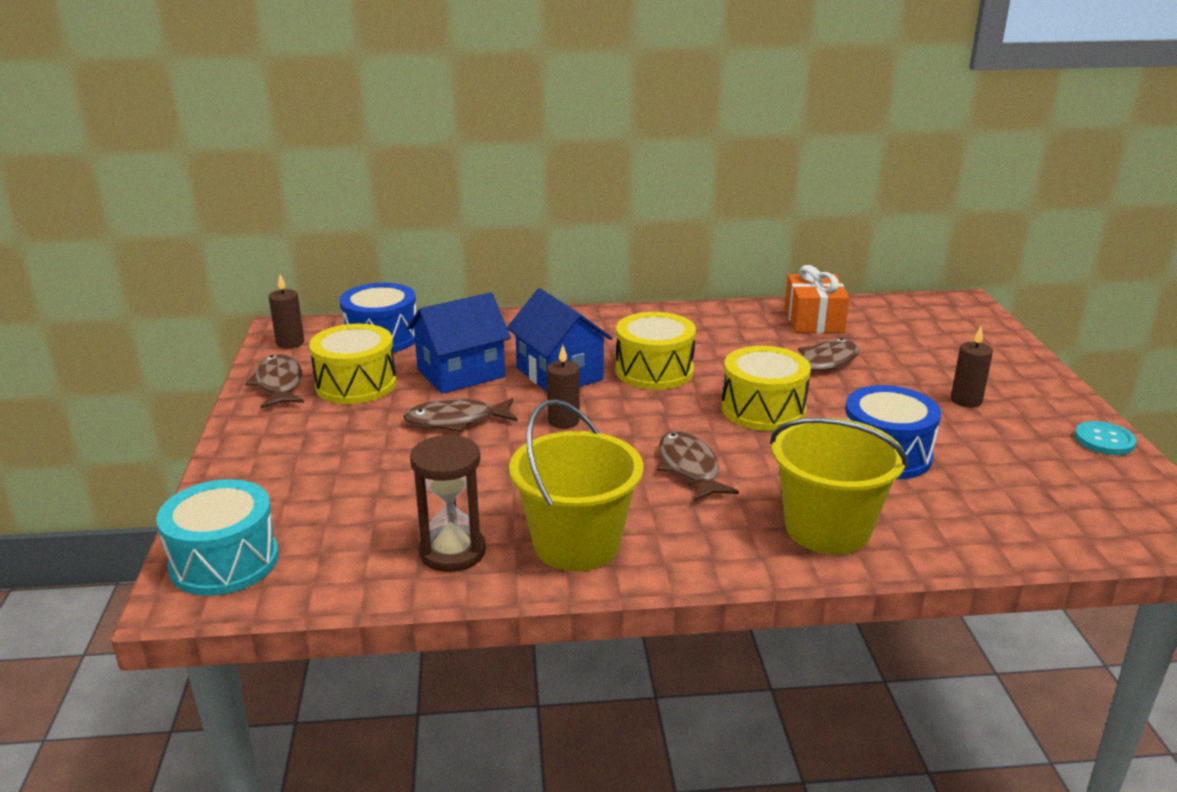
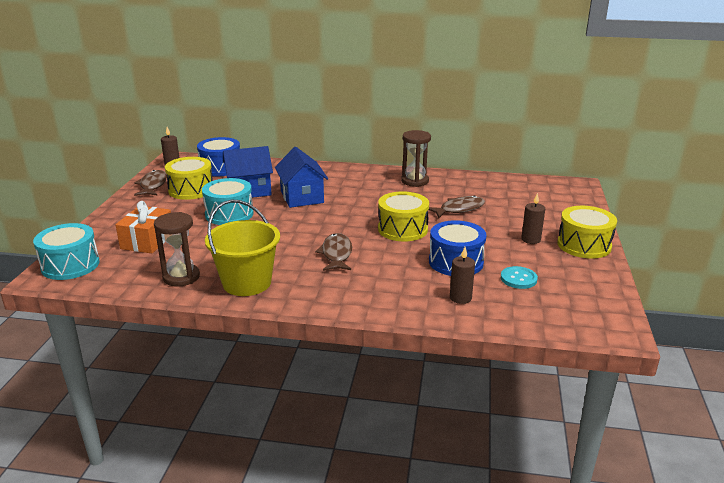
camera: 15 degrees right, 0 degrees up
brown fish [403,398,517,432] -> turquoise drum [202,178,254,225]
brown candle [547,345,580,429] -> brown candle moved to [450,247,475,304]
yellow drum [616,312,696,390] -> yellow drum moved to [557,206,617,259]
yellow bucket [770,418,908,555] -> none
orange gift [785,265,849,333] -> orange gift moved to [115,201,171,253]
turquoise button [1074,421,1136,455] -> turquoise button moved to [501,266,538,289]
none -> brown hourglass [401,130,431,187]

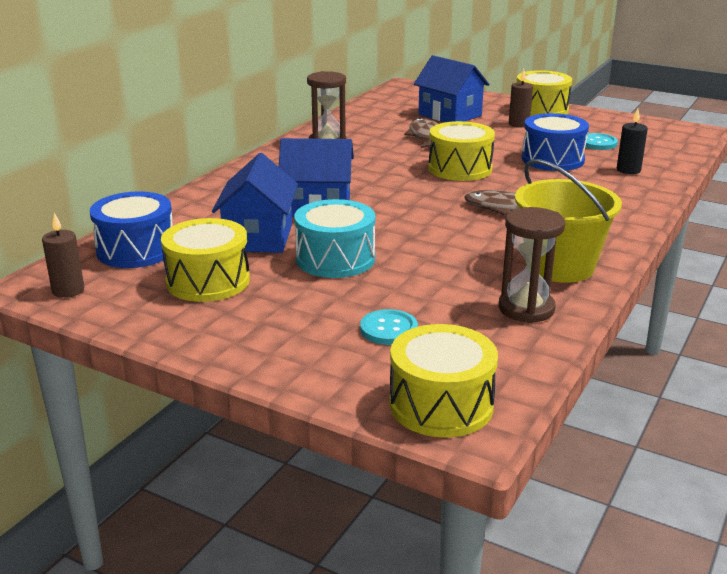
camera: 70 degrees left, 0 degrees up
turquoise drum [33,223,100,280] -> yellow drum [389,324,498,438]
orange gift [115,201,171,253] -> turquoise button [360,309,418,345]
brown fish [134,170,167,196] -> none
brown candle [450,247,475,304] -> black candle [617,109,648,174]
none -> blue house [414,55,489,122]

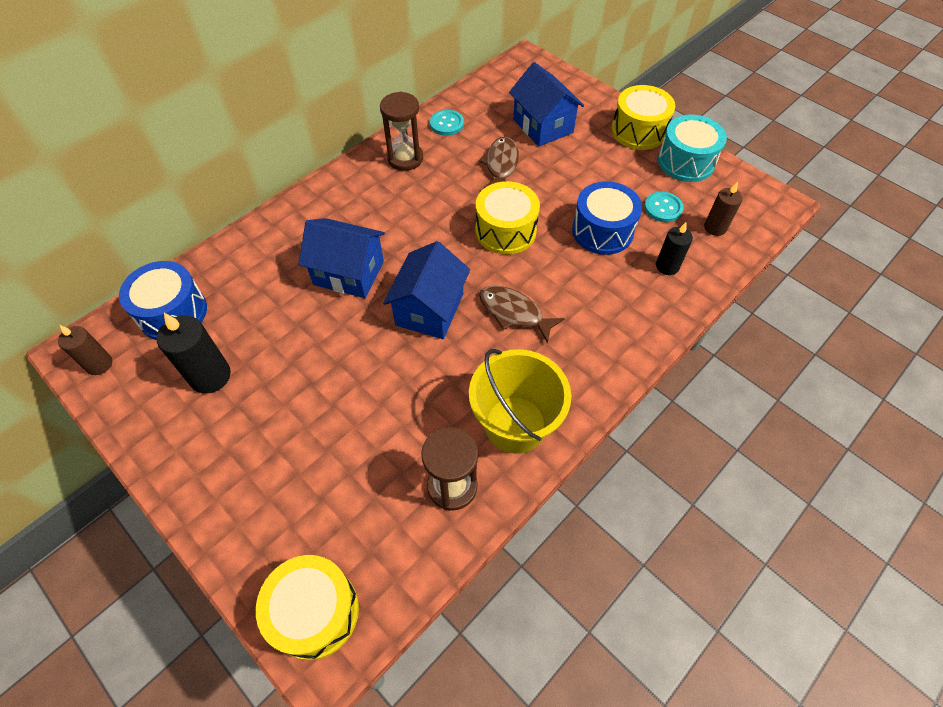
camera: 15 degrees right, 30 degrees up
yellow drum [161,218,250,302] -> black candle [157,313,231,393]
blue house [212,153,298,253] -> blue house moved to [383,241,470,339]
turquoise drum [294,199,375,278] -> turquoise drum moved to [658,115,727,182]
turquoise button [360,309,418,345] -> turquoise button moved to [430,110,464,136]
brown candle [509,69,533,127] -> brown candle moved to [704,182,743,236]

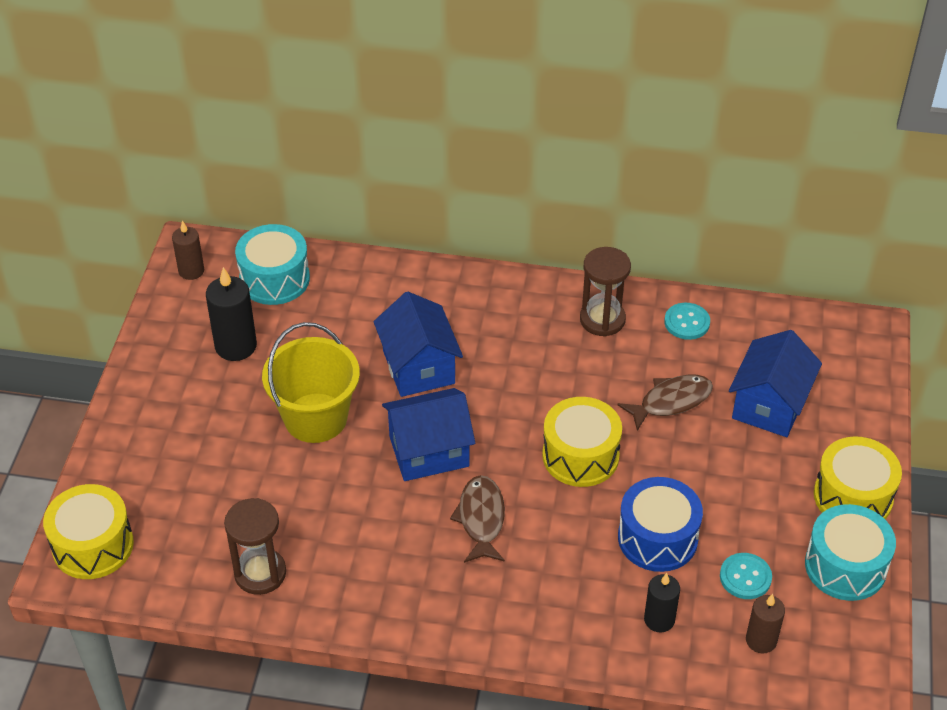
camera: 55 degrees right, 10 degrees down
blue drum [119,261,207,340] -> turquoise drum [235,224,310,305]
yellow bucket [469,349,571,454] -> yellow bucket moved to [262,322,360,443]

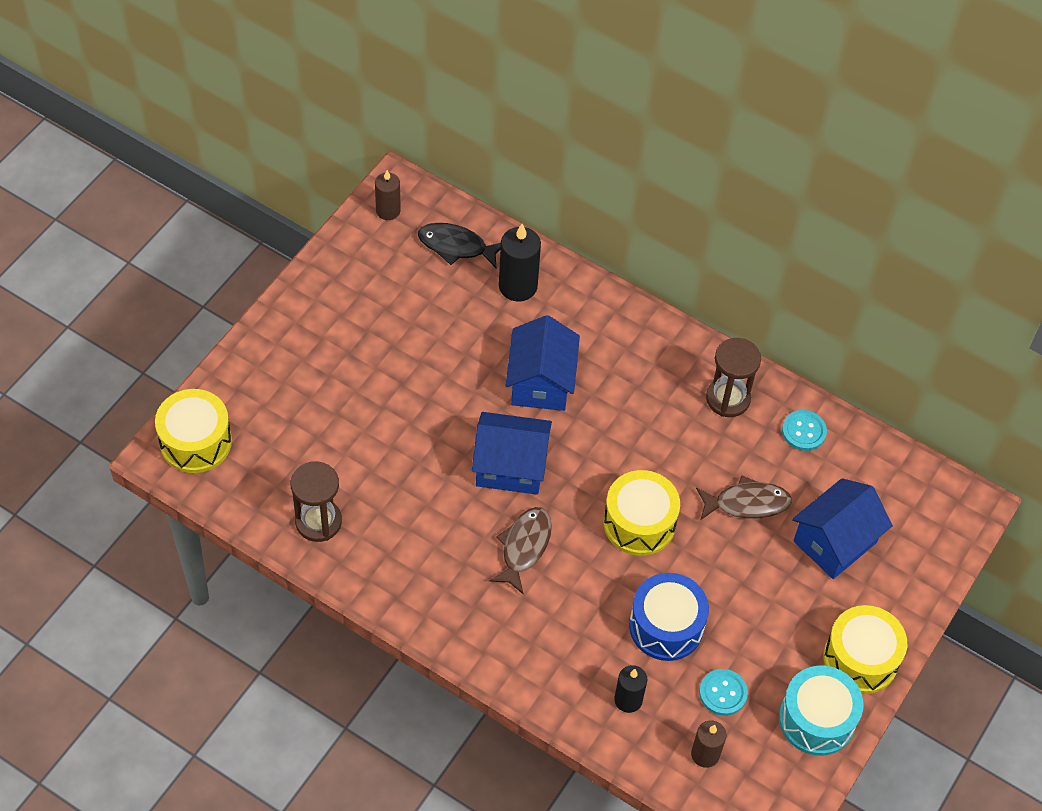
camera: 20 degrees right, 10 degrees up
black candle [206,267,257,361] -> black candle moved to [499,224,541,302]
turquoise drum [235,224,310,305] -> black fish [418,223,501,268]
yellow bucket [262,322,360,443] -> none

